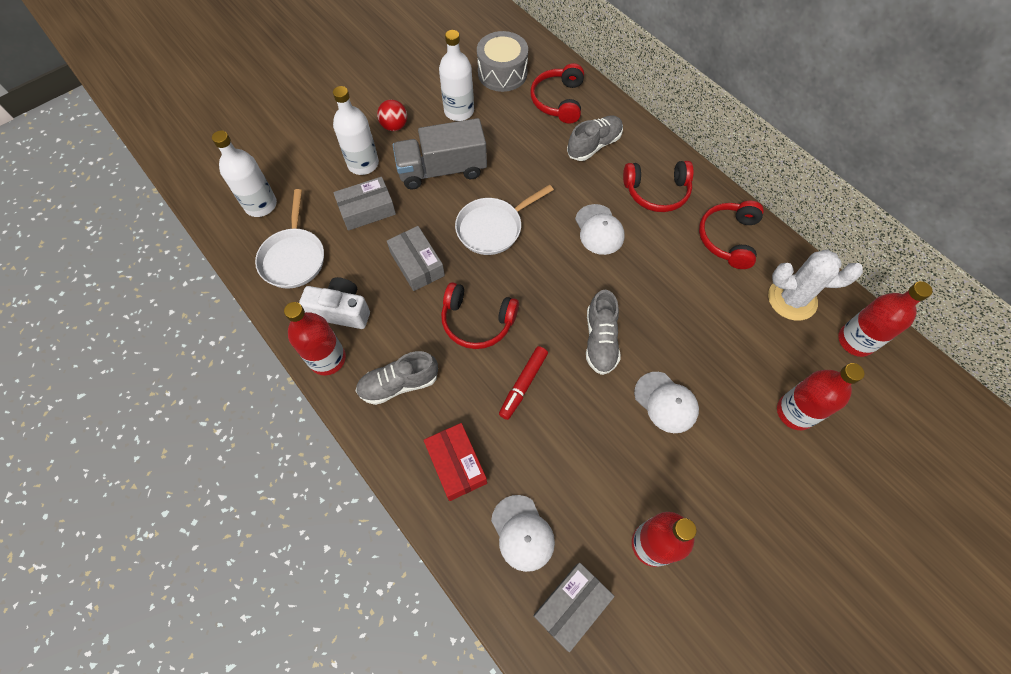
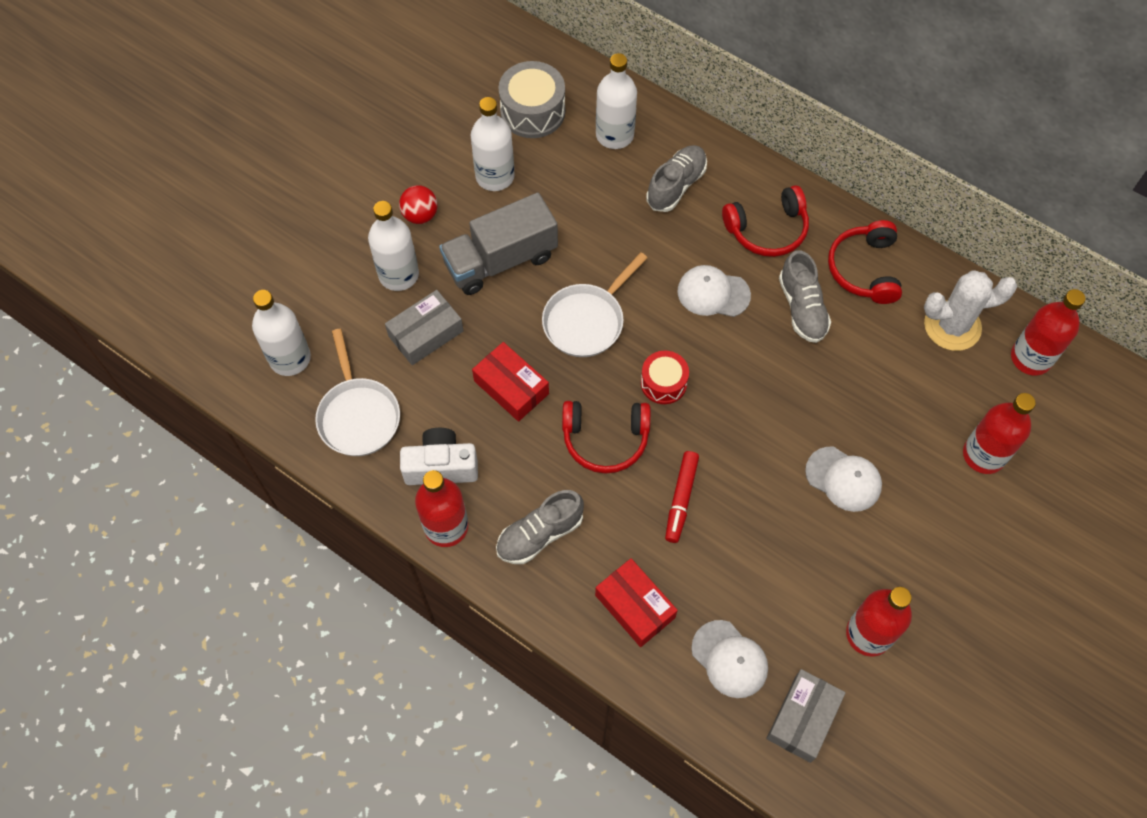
camera: 15 degrees left, 0 degrees up
grey box [387,226,445,291] -> red box [472,342,549,422]
red headphones [530,63,584,124] -> white bottle [596,53,637,149]
white cap [575,204,625,255] -> white cap turned 135 degrees clockwise [678,265,751,317]
grey shoe [586,290,620,375] -> grey shoe moved to [779,250,831,343]
none -> red drum [641,350,689,404]

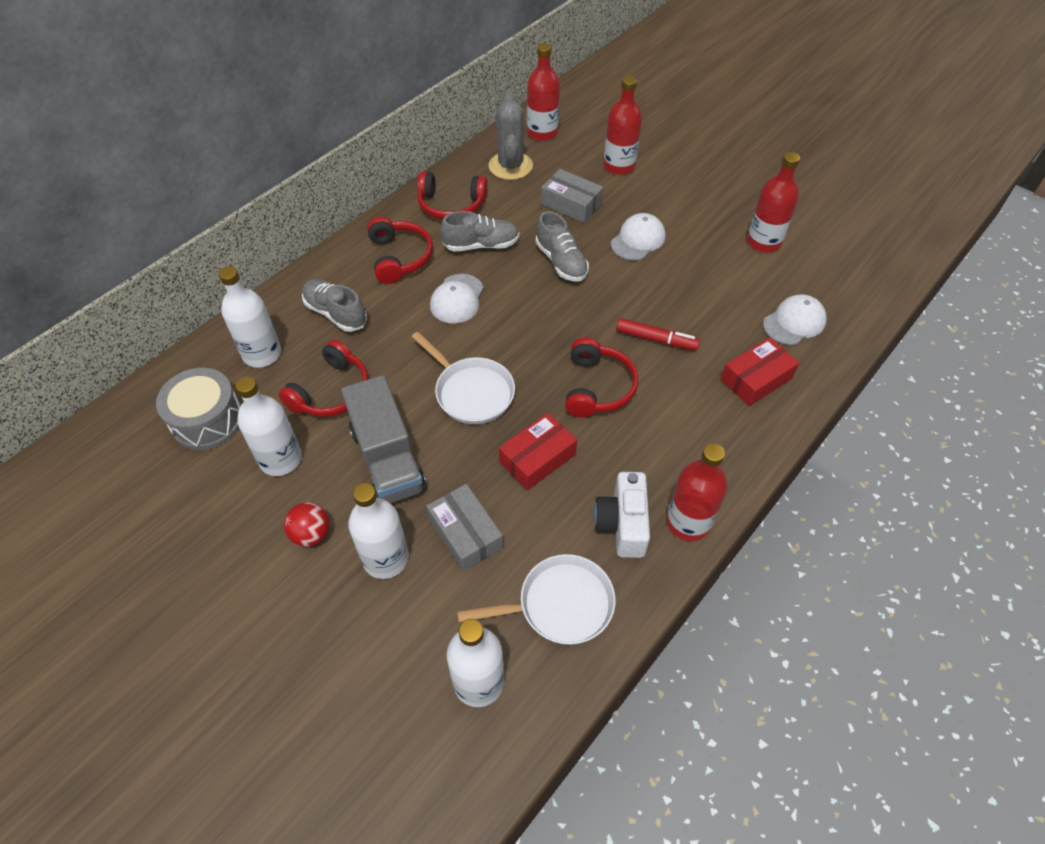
camera: 85 degrees left, 10 degrees down
grey shoe [496,490,584,564] -> grey shoe moved to [536,211,589,282]
red drum [641,350,689,404] -> none
grey box [766,669,846,763] -> grey box moved to [541,169,603,223]
white cactus [924,270,1017,351] -> grey cactus [489,92,533,180]
none -> red headphones [279,340,368,417]

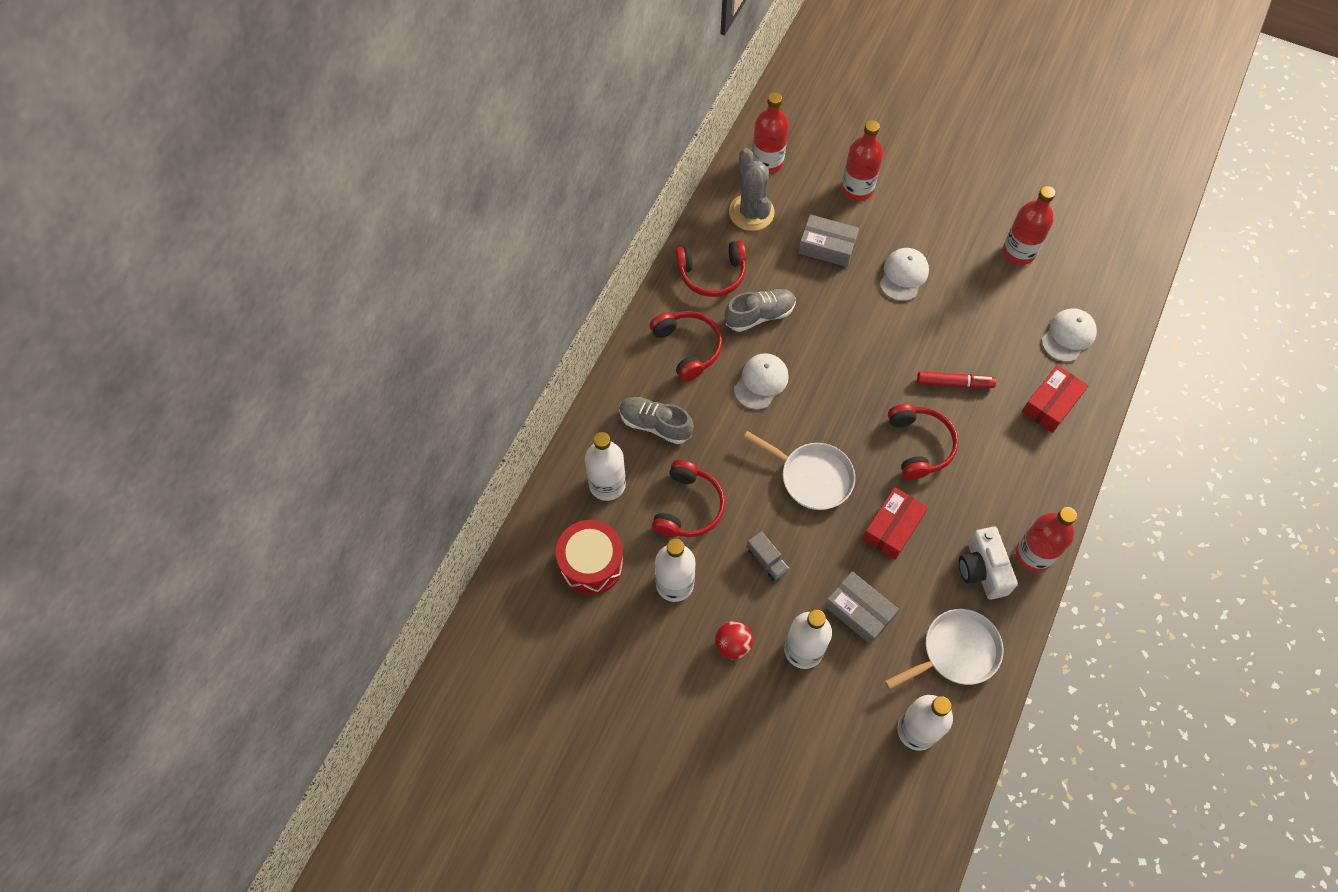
camera: 15 degrees left, 10 degrees up
grey drum [156,368,241,450] -> red drum [556,520,624,595]
grey truck [341,375,427,504] -> grey truck [747,531,789,581], size x0.44
white cap [430,274,484,324] -> white cap turned 150 degrees counterclockwise [734,353,789,410]
grey shoe [536,211,589,282] -> none

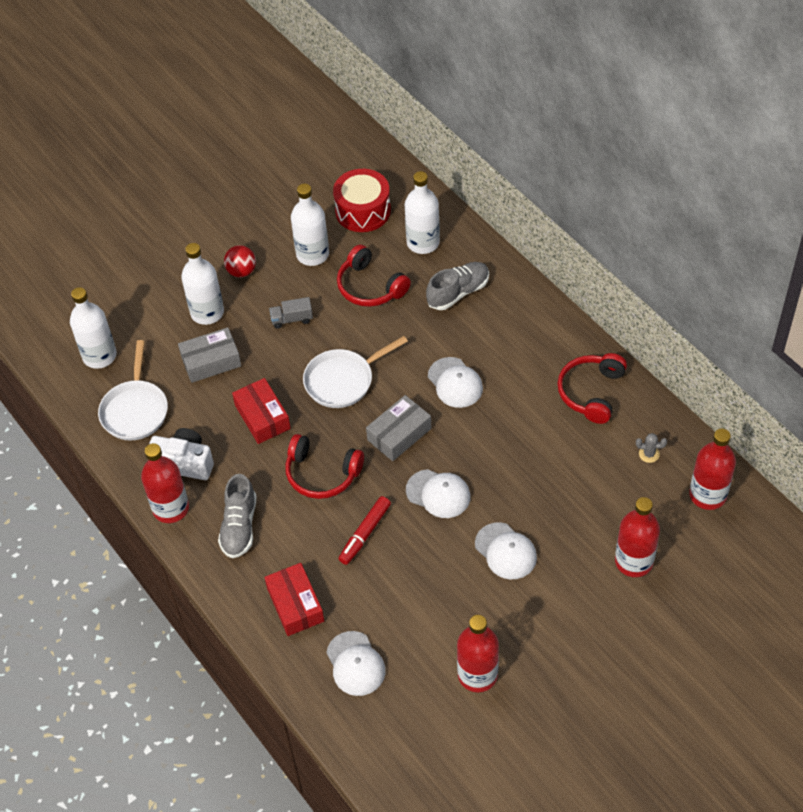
camera: 120 degrees right, 10 degrees down
red headphones [650,311,723,382] -> none
grey shoe [725,289,796,332] -> grey shoe moved to [218,474,257,558]
grey cactus [729,148,775,231] -> grey cactus [636,433,667,463], size x0.41
grey box [798,214,859,267] -> grey box moved to [366,395,431,461]
none -> white cap [406,469,471,518]

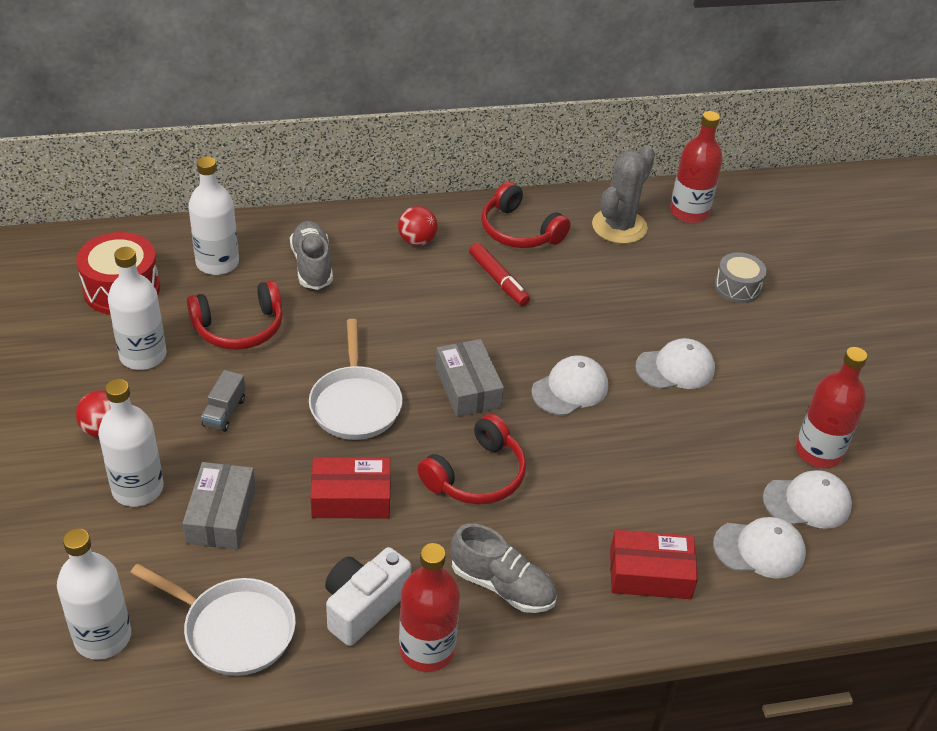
camera: 70 degrees left, 10 degrees down
red marker [339,496,391,565] -> red marker moved to [469,243,530,306]
white cap [428,357,483,408] -> white cap moved to [763,470,852,529]
red bottle [615,497,660,577] -> grey drum [715,252,767,303]
grey cactus [636,433,667,463] -> grey cactus [592,145,655,244], size x2.44
none -> red ball [398,206,438,246]

